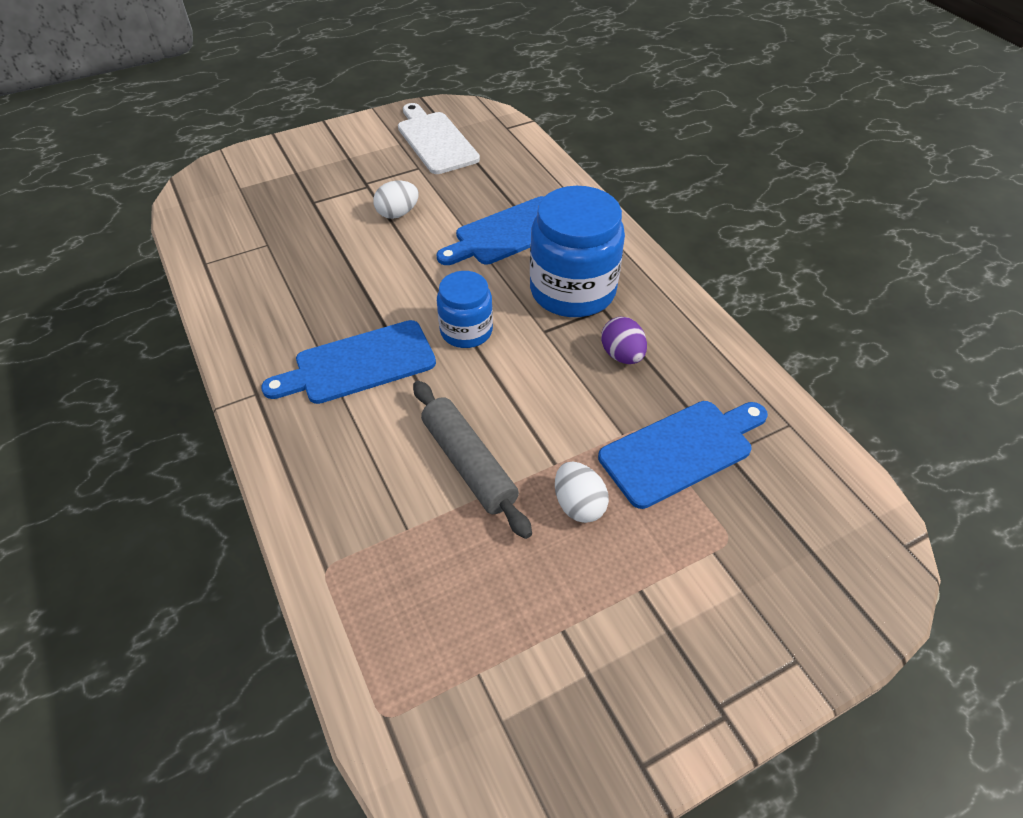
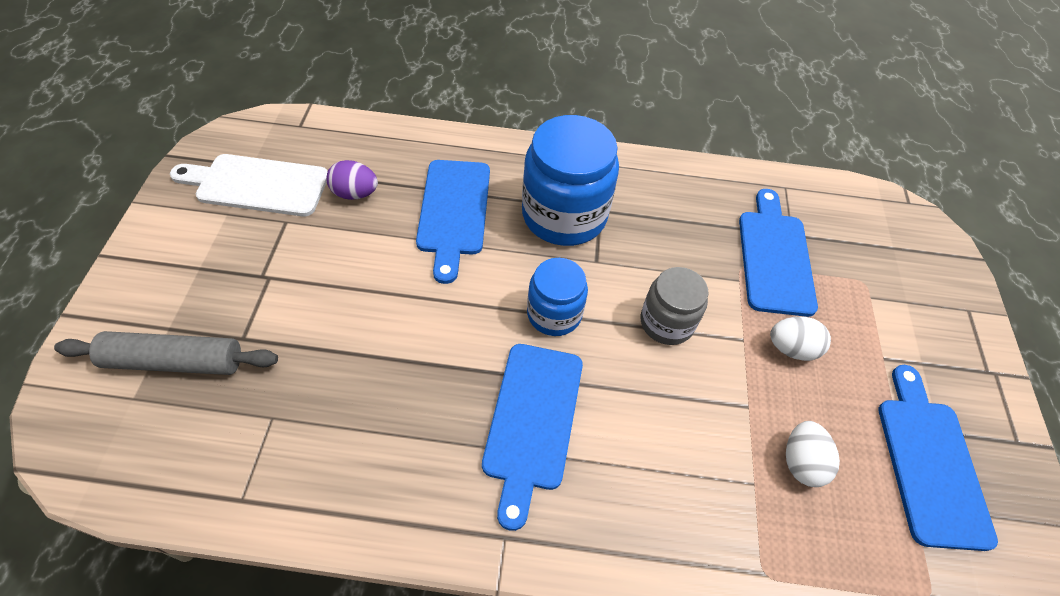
camera: 60 degrees left, 5 degrees up
white egg [373,181,419,219] -> white egg moved to [786,421,840,487]
grey rolling pin [413,381,532,539] -> grey rolling pin moved to [54,331,278,375]
purple egg [601,317,647,364] -> purple egg moved to [326,160,378,200]
none -> grey jar [641,267,709,345]
none -> blue cutting board [878,365,998,551]

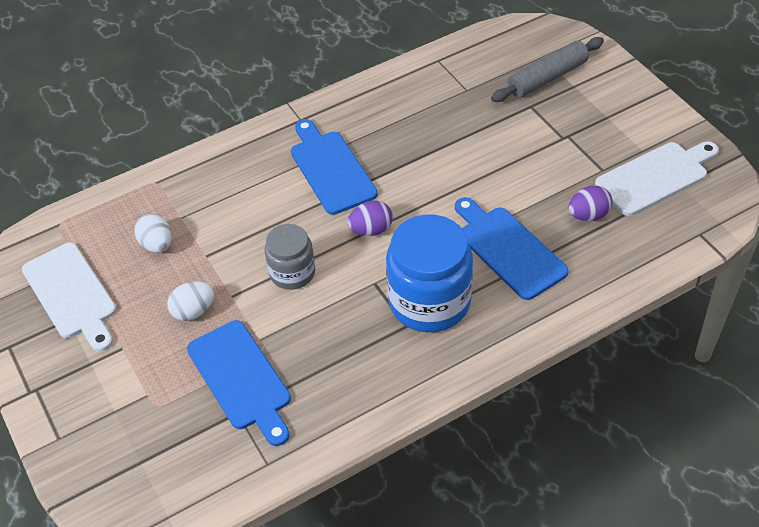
camera: 150 degrees right, 5 degrees down
blue jar [527,258,588,336] -> purple egg [347,201,393,236]
blue cutting board [878,365,998,551] -> white cutting board [22,243,116,351]

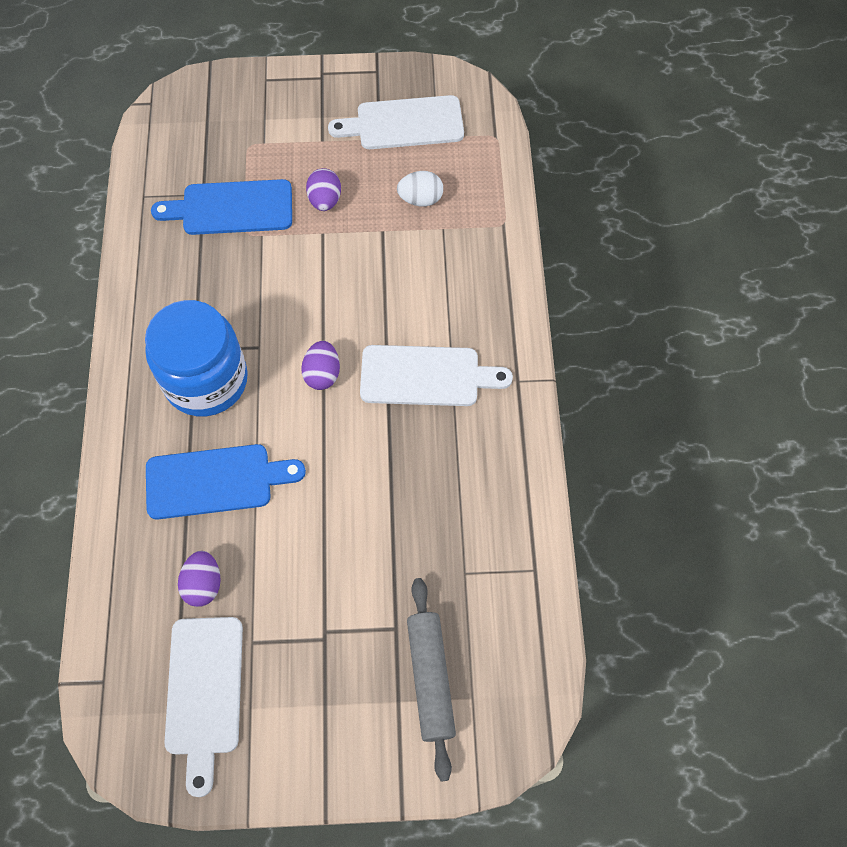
camera: 115 degrees right, 15 degrees up
white egg [167,281,214,321] -> purple egg [306,168,341,211]
grey jar [264,224,315,290] -> none
blue cutting board [291,119,378,215] -> white cutting board [360,345,513,406]

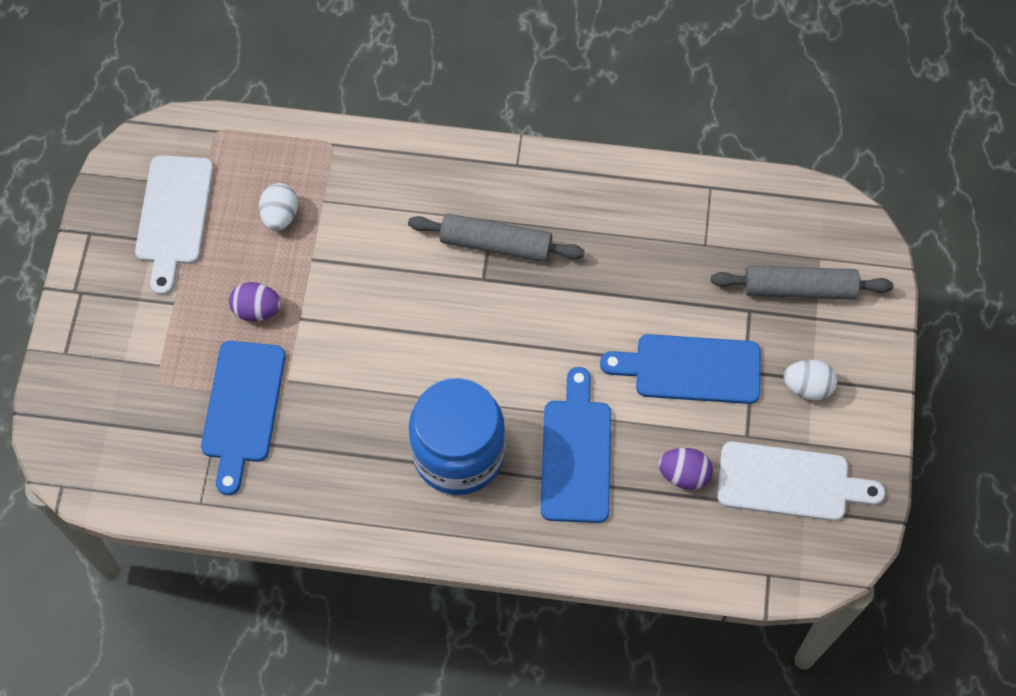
camera: 80 degrees left, 0 degrees up
purple egg [301,341,340,390] -> none
white cutting board [360,345,513,406] -> grey rolling pin [408,214,585,262]
none -> blue cutting board [600,334,761,404]
none -> white egg [784,360,837,400]

